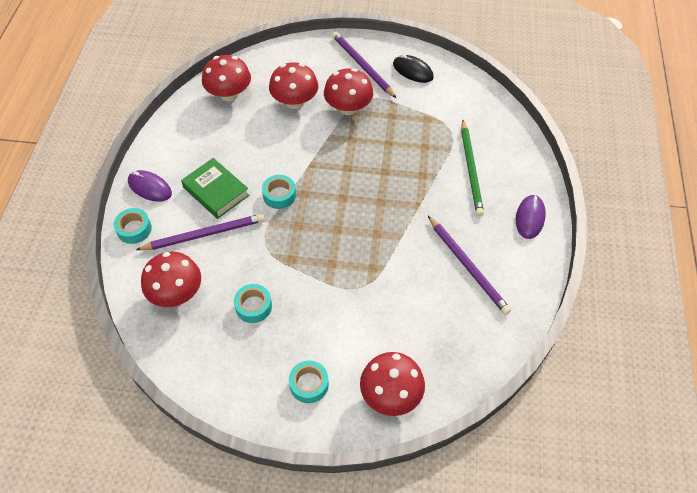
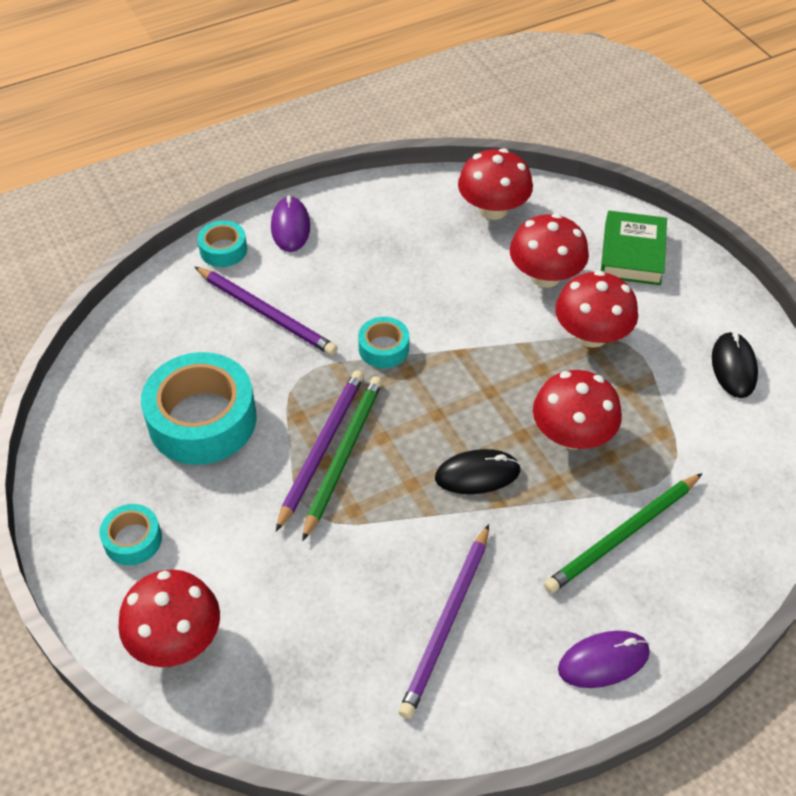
camera: 55 degrees right, 5 degrees down
red mushroom [141,252,201,307] -> red mushroom moved to [533,370,622,449]
green book [181,158,249,219] -> green book moved to [601,211,667,285]
turquoise tape [234,284,272,323] -> turquoise tape [141,352,257,465], size x2.03
purple pencil [332,32,396,98] -> purple pencil moved to [276,370,364,531]
none -> green pencil [302,376,382,541]
none -> black mouse [435,449,521,494]

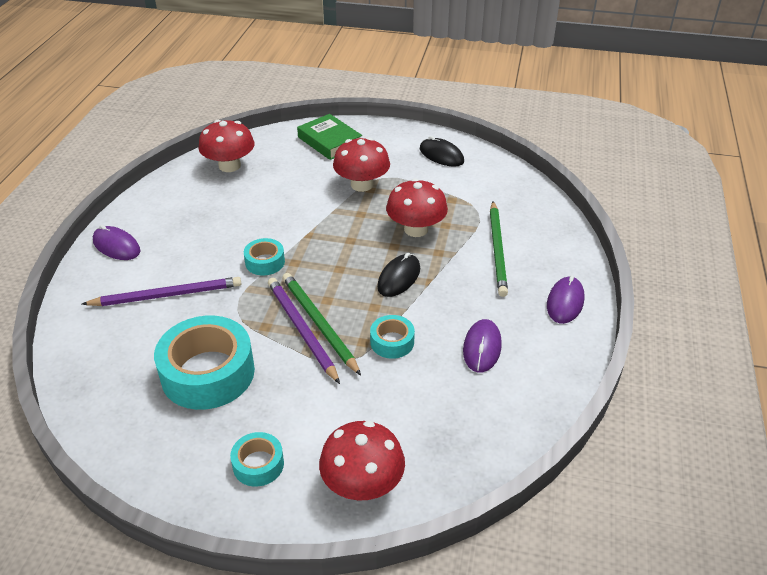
camera: 50 degrees left, 10 degrees down
turquoise tape [197,220,247,267] -> turquoise tape moved to [370,315,415,359]
purple pencil [399,524,489,719] -> purple mouse [463,319,502,373]
red mushroom [510,213,589,288] -> none

